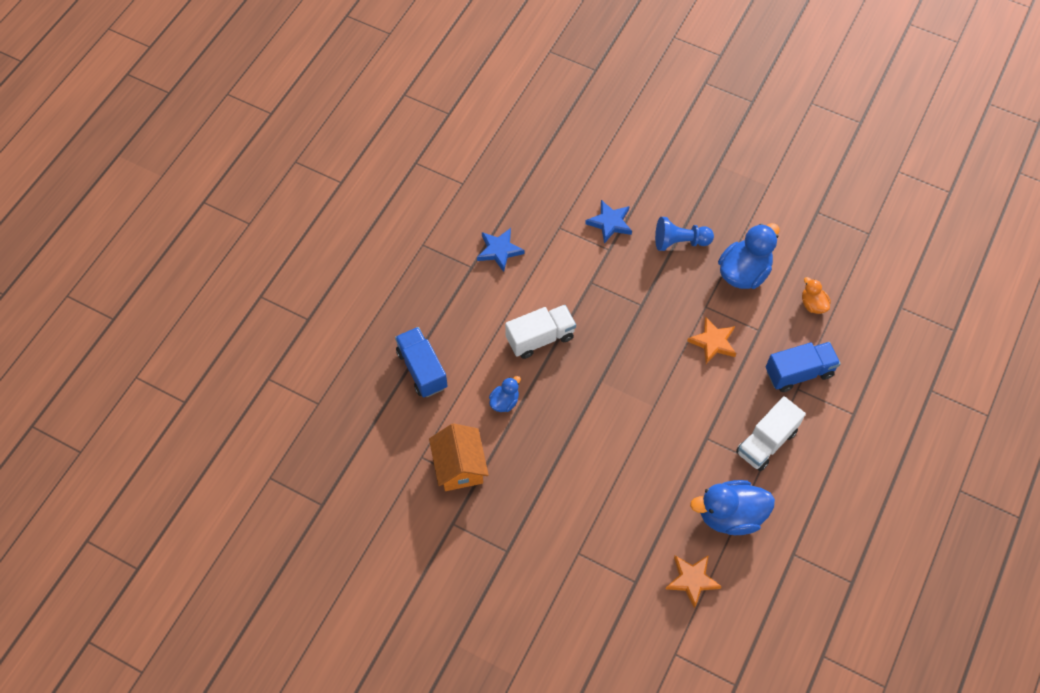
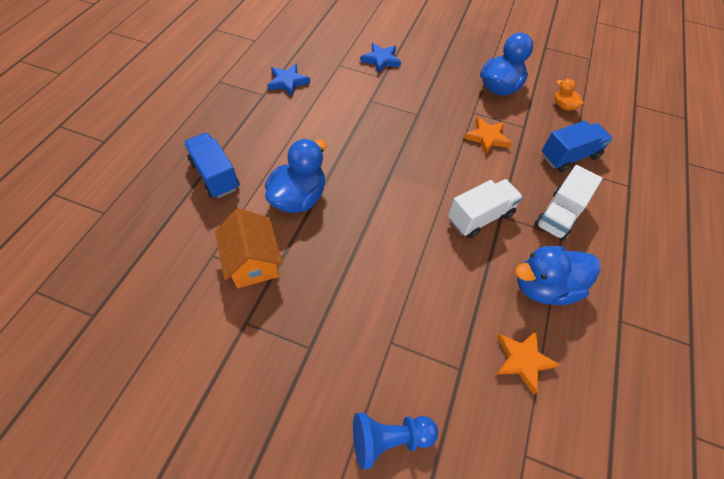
camera: 10 degrees left, 5 degrees down
blue duck [489,376,521,412] -> blue duck [265,139,326,213], size x1.94
white truck [505,305,576,359] -> white truck moved to [448,179,523,238]
blue pawn [655,217,714,251] -> blue pawn moved to [353,412,438,469]

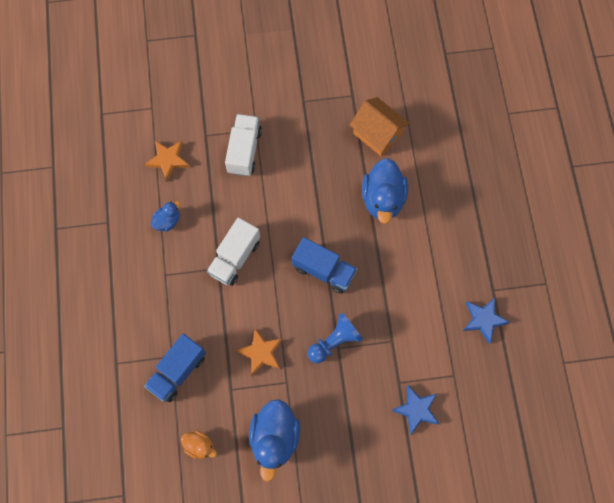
camera: 155 degrees right, 15 degrees up
blue truck [184,133,240,198] -> blue truck moved to [292,237,357,294]
blue pawn [353,412,438,469] -> blue pawn moved to [308,312,363,363]
blue duck [515,246,601,305] -> blue duck [151,201,181,232], size x0.51
white truck [534,165,603,241] -> white truck moved to [225,114,262,176]

